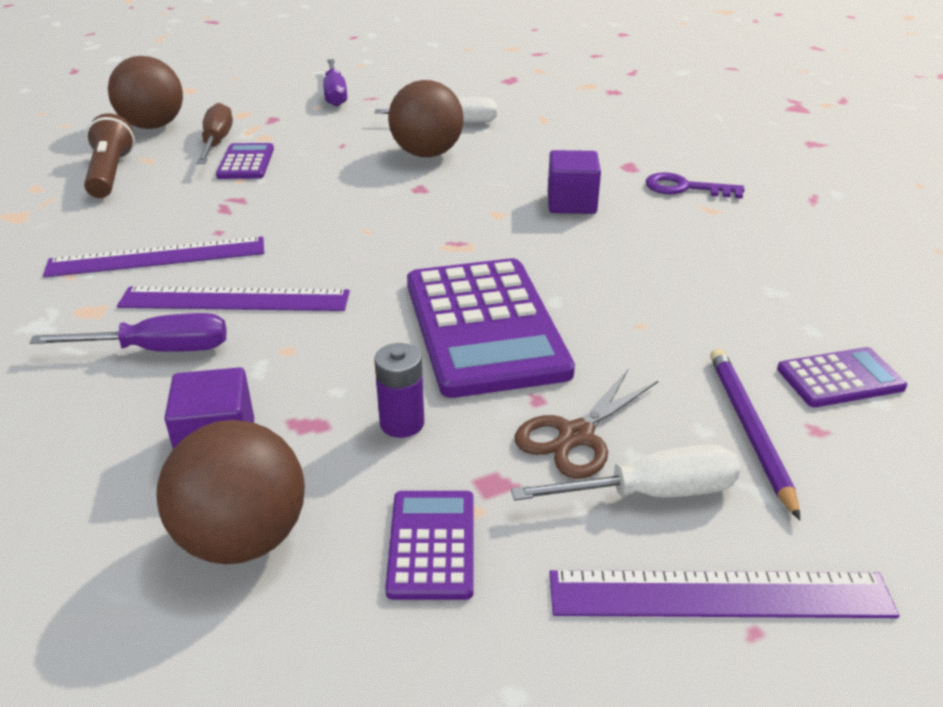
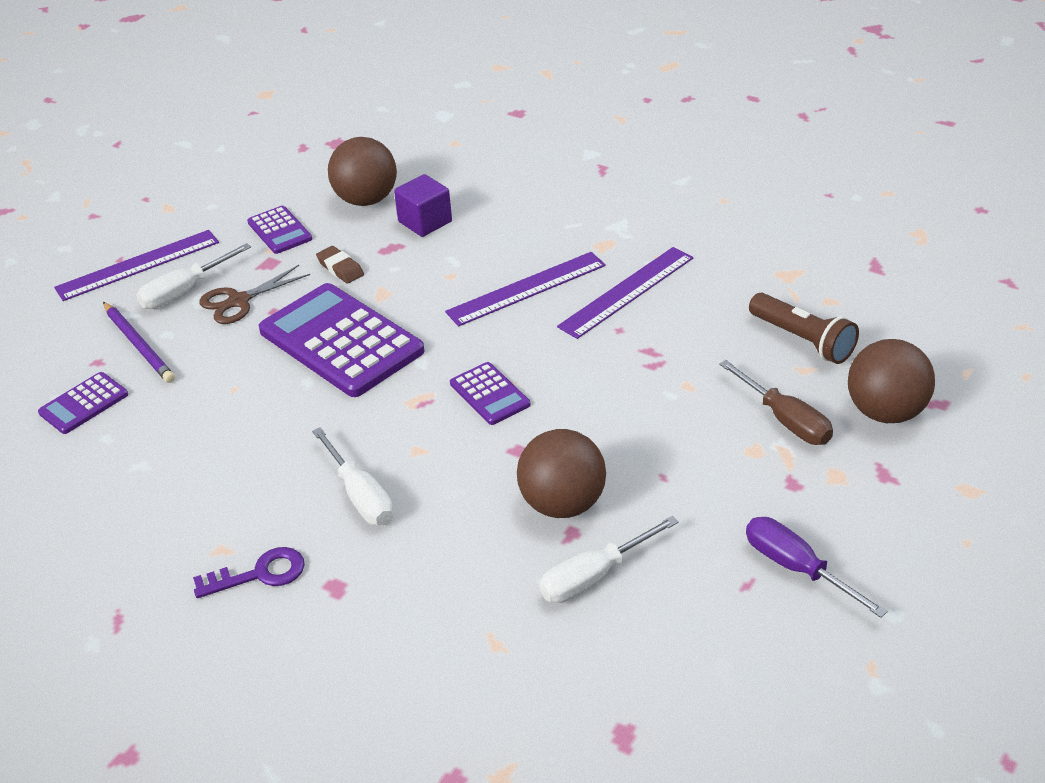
camera: 150 degrees right, 5 degrees up
purple screwdriver [29,313,227,352] -> none
purple calculator [216,143,274,179] -> purple calculator moved to [450,362,530,425]
purple battery [374,343,424,438] -> brown eraser [316,246,364,284]
brown scissors [515,368,658,479] -> brown scissors turned 135 degrees counterclockwise [199,265,310,324]
purple cube [548,150,601,214] -> white screwdriver [312,427,393,525]

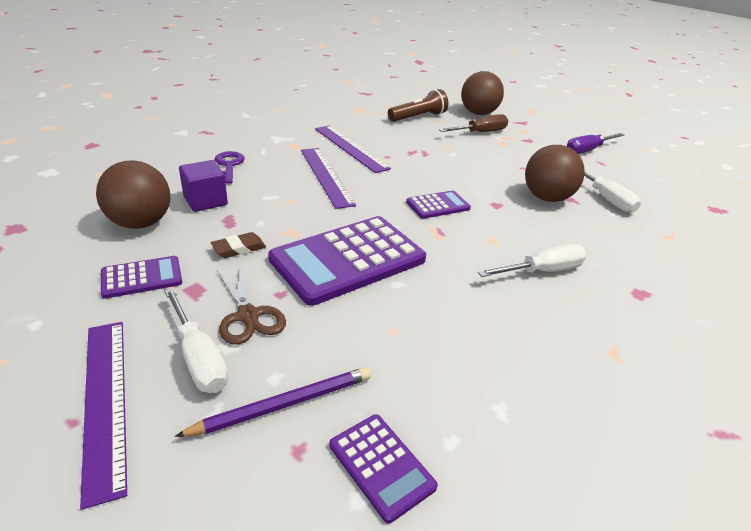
camera: 85 degrees left, 5 degrees down
purple key [193,547,305,598] -> purple key moved to [215,151,245,184]

